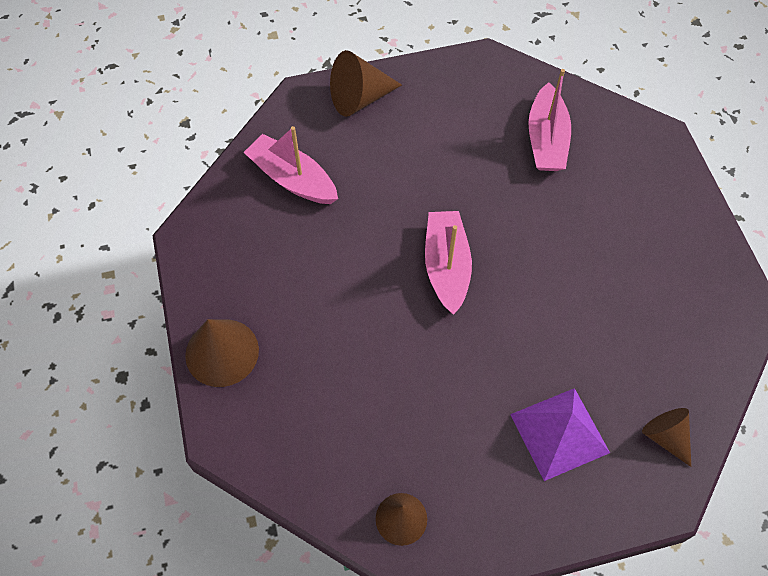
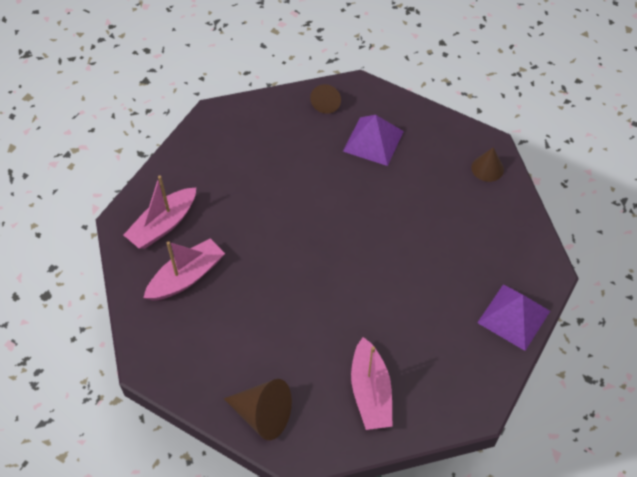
camera: 135 degrees left, 5 degrees down
brown cone [185,319,259,387] -> purple pyramid [477,284,550,351]
pink boat [425,211,472,315] -> pink boat moved to [124,175,196,249]

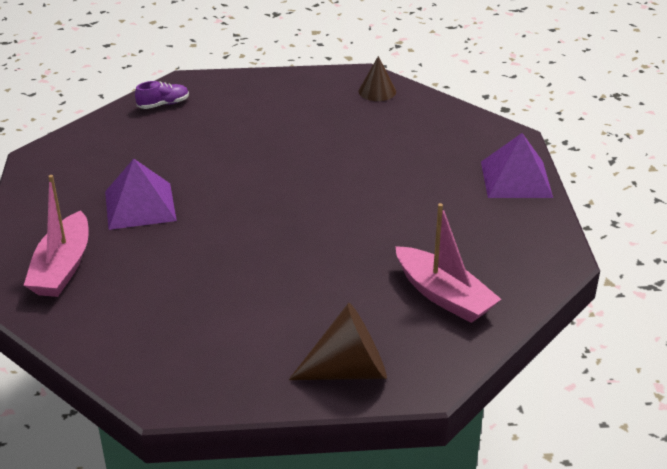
camera: 35 degrees left, 20 degrees down
pink boat [143,238,225,301] -> none
brown cone [310,84,341,114] -> purple shoe [135,81,189,109]
purple pyramid [343,115,404,166] -> purple pyramid moved to [105,159,177,230]

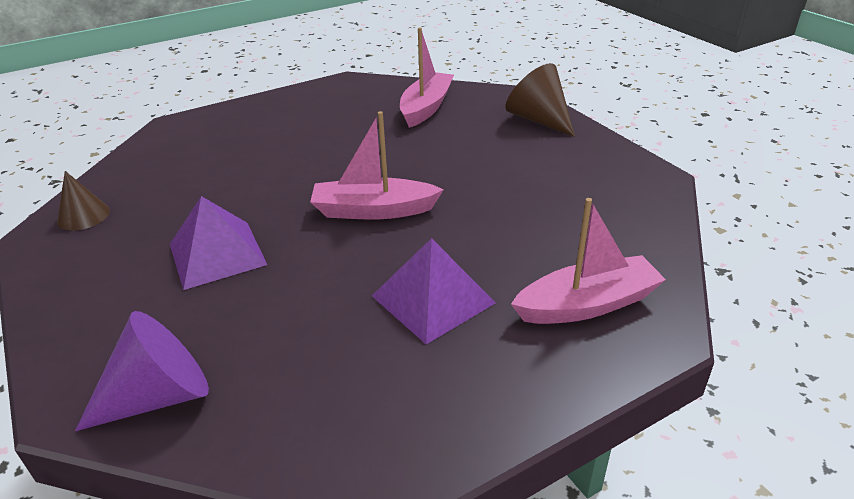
camera: 115 degrees left, 0 degrees up
purple shoe [135,81,189,109] -> purple cone [75,311,209,431]
purple pyramid [481,133,553,198] -> purple pyramid moved to [170,196,267,290]
none -> pink boat [310,111,444,219]

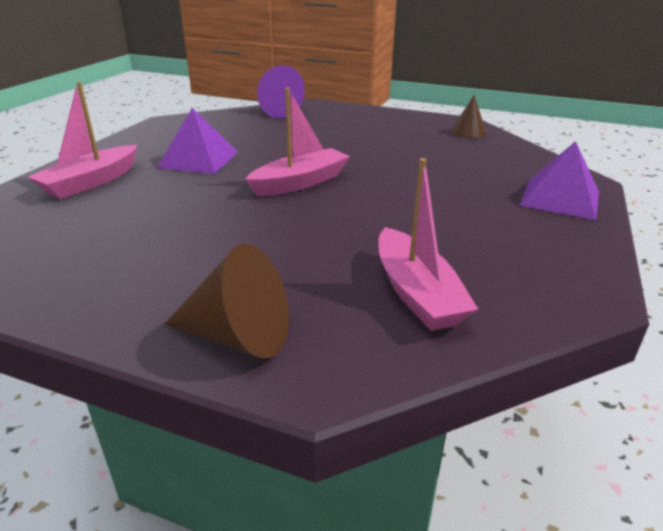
camera: 140 degrees right, 5 degrees down
purple pyramid [170,196,267,290] -> purple pyramid moved to [519,141,599,220]

